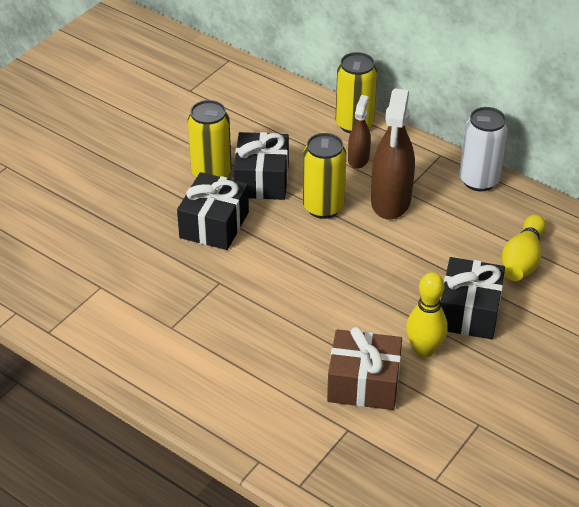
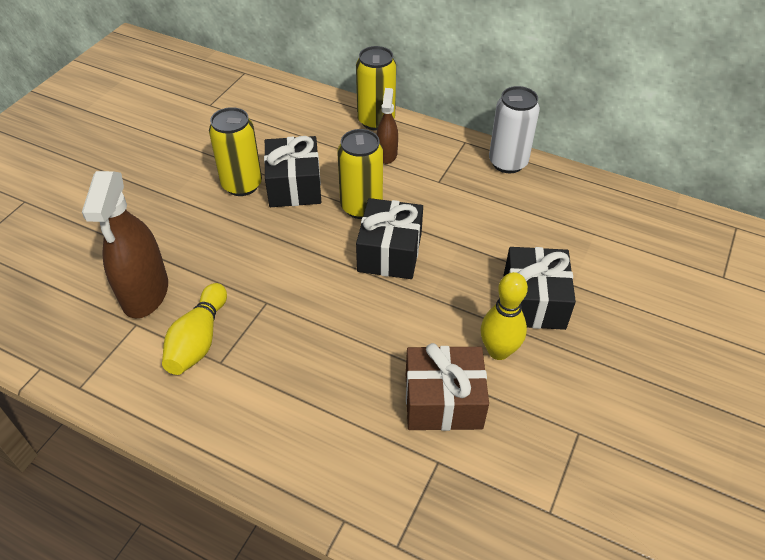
camera: 10 degrees left, 5 degrees up
black gift [177,172,249,250] -> black gift moved to [356,198,423,279]
brown spray bottle [371,89,415,219] -> brown spray bottle moved to [82,171,168,319]
yellow bowling pin [502,214,546,281] -> yellow bowling pin moved to [162,283,227,375]

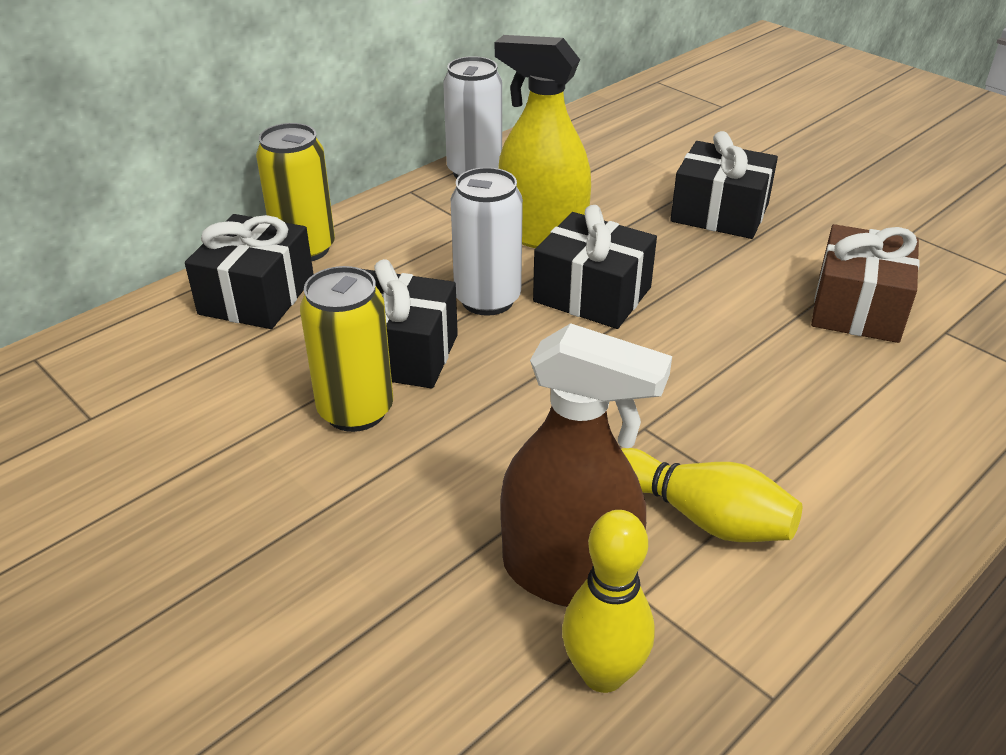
camera: 70 degrees left, 10 degrees down
yellow can [337,129,383,219] -> white can [451,167,523,316]
brown spray bottle [377,88,398,164] -> none
yellow bowling pin [481,272,528,360] -> yellow bowling pin moved to [562,510,655,693]
none -> black gift [185,214,314,329]
none -> yellow spray bottle [495,35,591,248]

